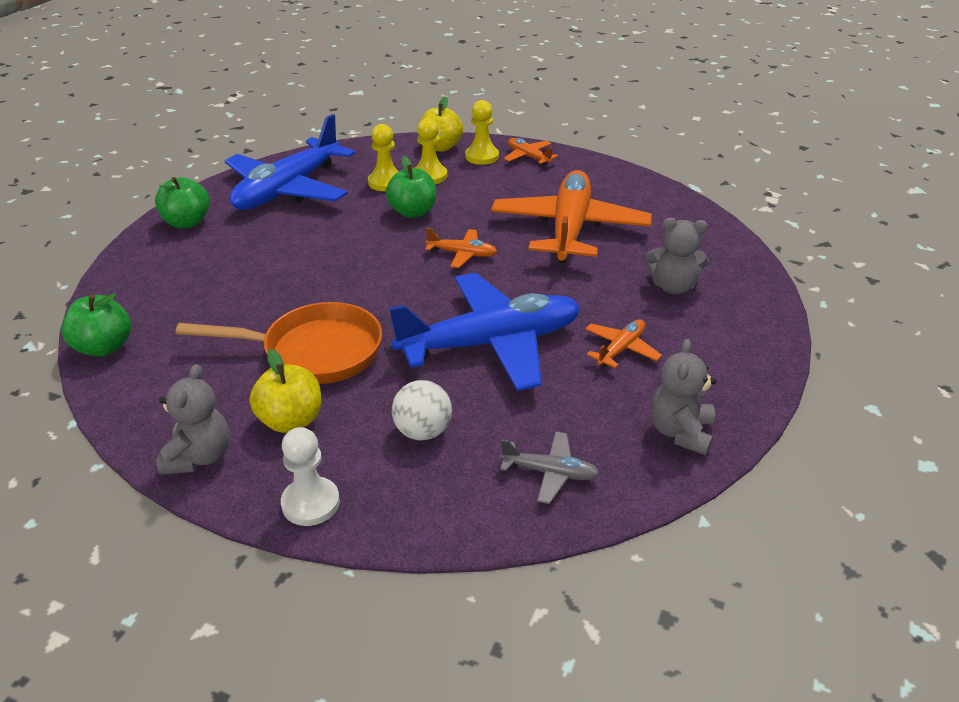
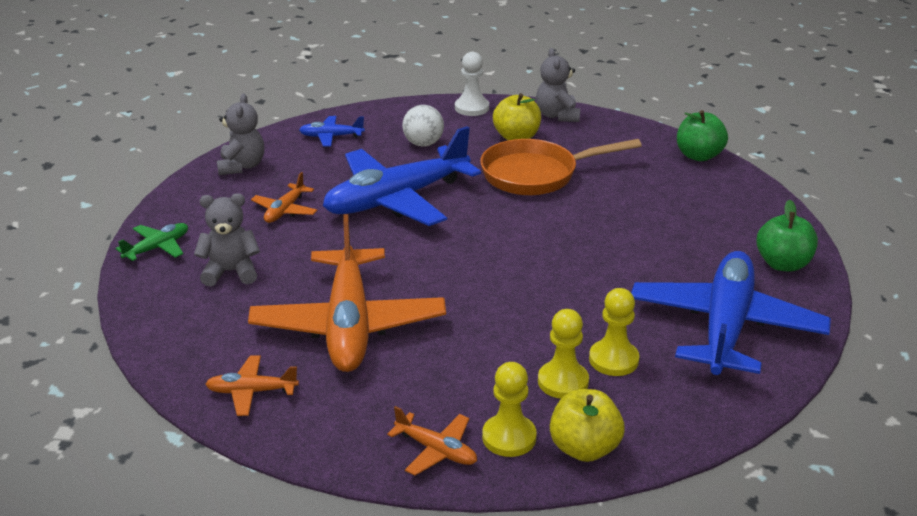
camera: 165 degrees right, 5 degrees down
green apple [386,156,436,218] -> none
orange plane [425,228,497,268] -> orange plane moved to [206,355,299,416]
grey plane [500,431,600,504] -> blue plane [299,116,365,146]
none -> green plane [116,223,188,261]

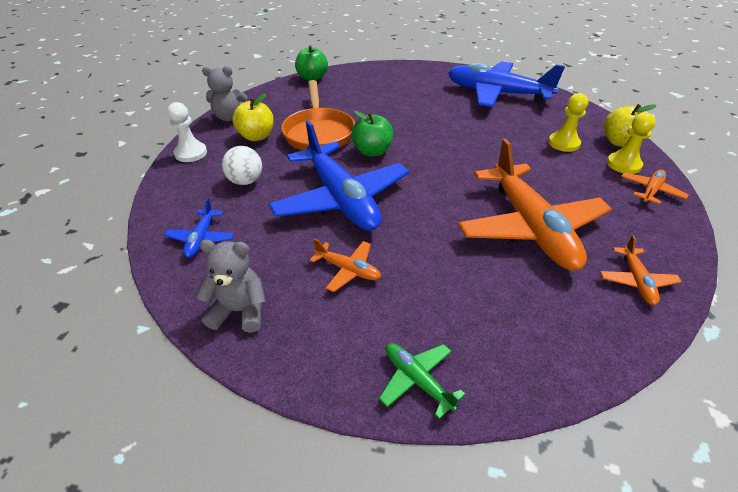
camera: 85 degrees left, 10 degrees up
grey teddy bear [194,193,260,286] -> none
orange plane [248,214,446,372] -> orange plane turned 75 degrees clockwise [458,139,612,271]
yellow pawn [589,288,639,376] -> none
green apple [756,200,818,271] -> green apple moved to [351,110,393,157]

